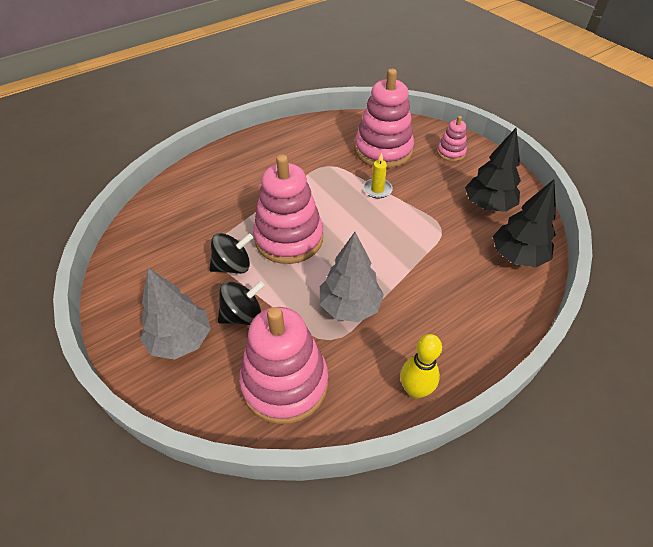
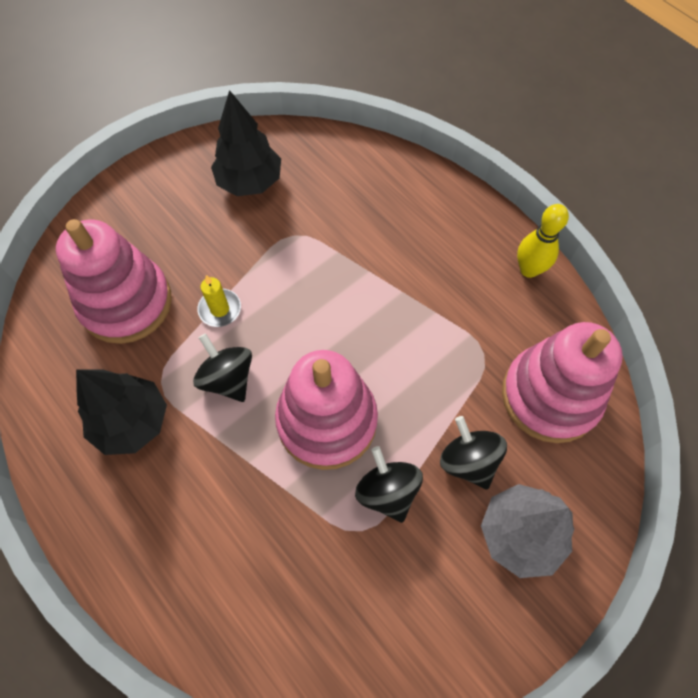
camera: 95 degrees left, 15 degrees up
grey tree [320,232,384,322] -> none
pink stacking toy [437,116,467,161] -> none
black tree [493,179,556,267] -> black tree moved to [76,369,167,455]
none -> black spinning top [193,333,252,402]

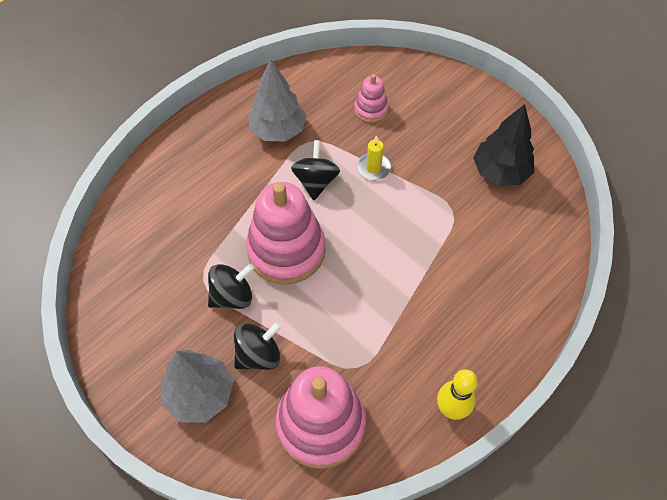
camera: 85 degrees right, 5 degrees down
pink stacking toy [56,219,172,344] -> pink stacking toy [354,74,388,123], size x0.49
black tree [76,369,167,455] -> grey tree [248,59,307,141]
black spinning top [193,333,252,402] -> black spinning top turned 45 degrees counterclockwise [291,140,340,200]

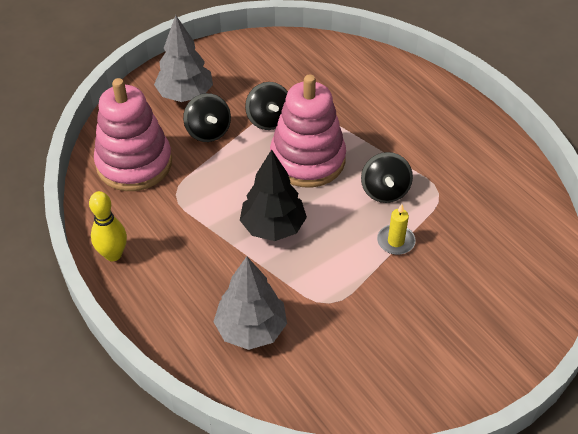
camera: 100 degrees right, 10 degrees down
grey tree [248,59,307,141] -> grey tree moved to [214,256,287,350]
black spinning top [291,140,340,200] -> black spinning top turned 75 degrees clockwise [361,152,413,203]
pink stacking toy [354,74,388,123] -> none
black tree [473,104,534,186] -> black tree moved to [240,149,307,241]

